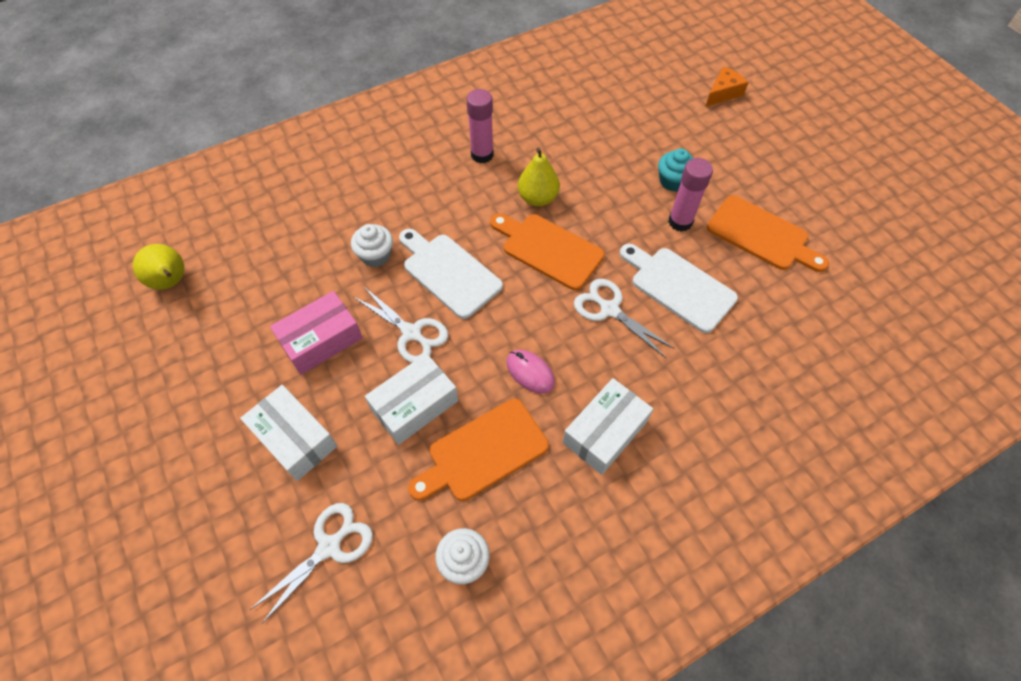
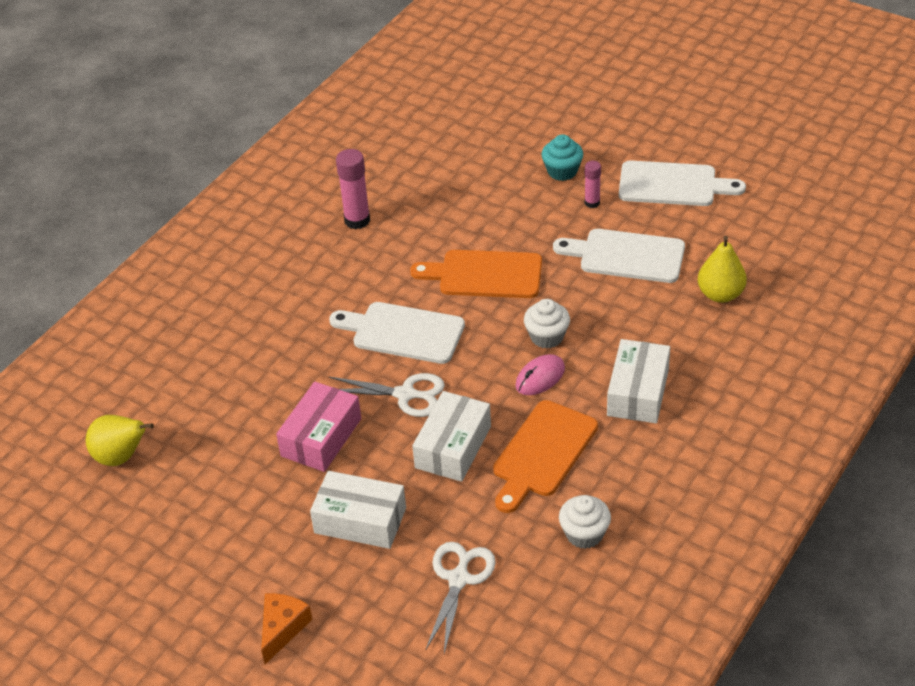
camera: 25 degrees left, 15 degrees down
white cupcake [351,224,393,267] -> white cupcake moved to [524,299,570,349]
pink mouse [506,350,555,394] -> pink mouse turned 60 degrees counterclockwise [515,354,565,395]
yellow pear [518,147,560,206] -> yellow pear moved to [698,236,747,303]
white scissors [574,279,675,358] -> none
pink glue stick [668,158,713,232] -> pink glue stick [585,161,601,208], size x0.60
orange cheese [705,67,749,107] -> orange cheese moved to [261,593,312,664]
orange cutting board [707,195,829,272] -> white cutting board [619,161,746,206]

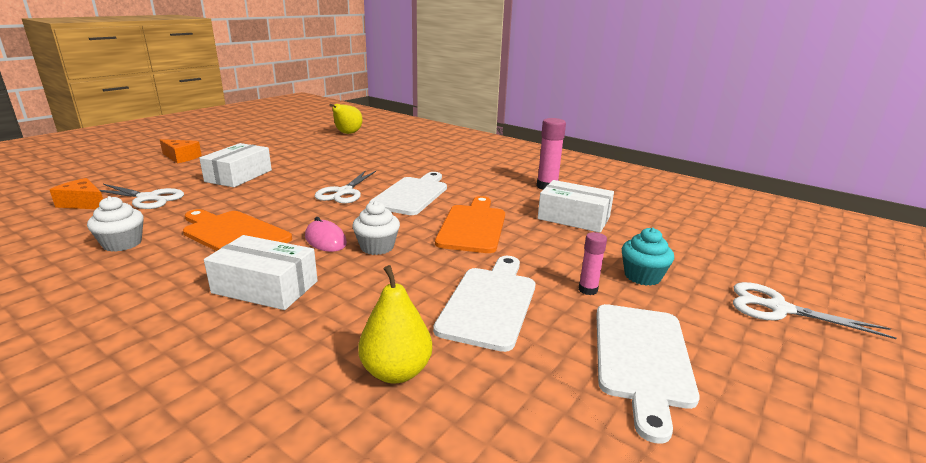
camera: 90 degrees right, 20 degrees down
pink box [276,382,361,472] -> none
white box [412,391,491,482] -> white box moved to [538,180,614,233]
none -> orange cheese [49,178,103,209]
none -> white scissors [733,282,897,339]

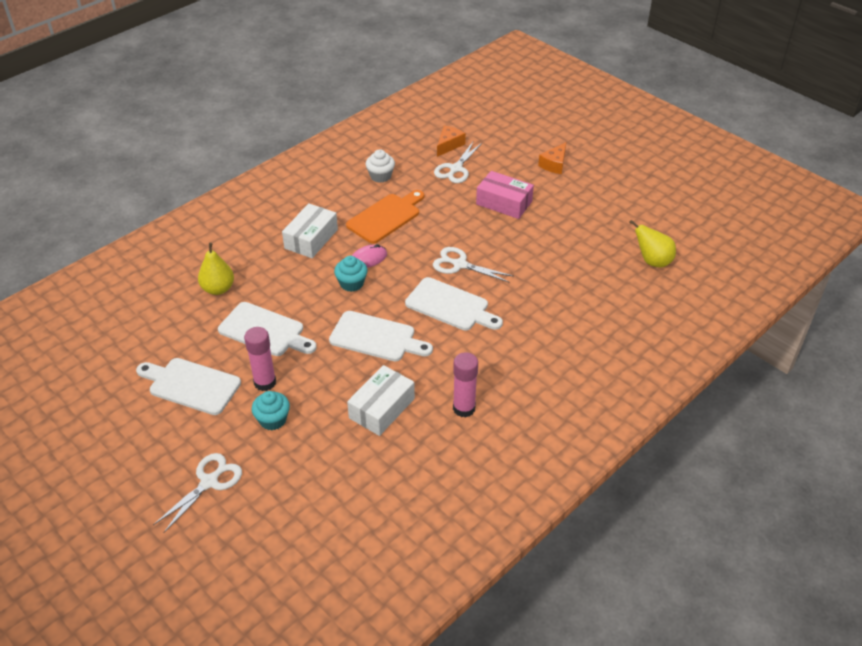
camera: 100 degrees right, 20 degrees up
white box [199,143,272,187] -> pink box [476,171,534,219]
white cupcake [352,201,400,255] -> turquoise cupcake [334,256,368,292]
orange cutting board [435,196,505,253] -> white cutting board [329,311,433,362]
pink glue stick [579,232,607,295] -> pink glue stick [244,327,276,391], size x1.68

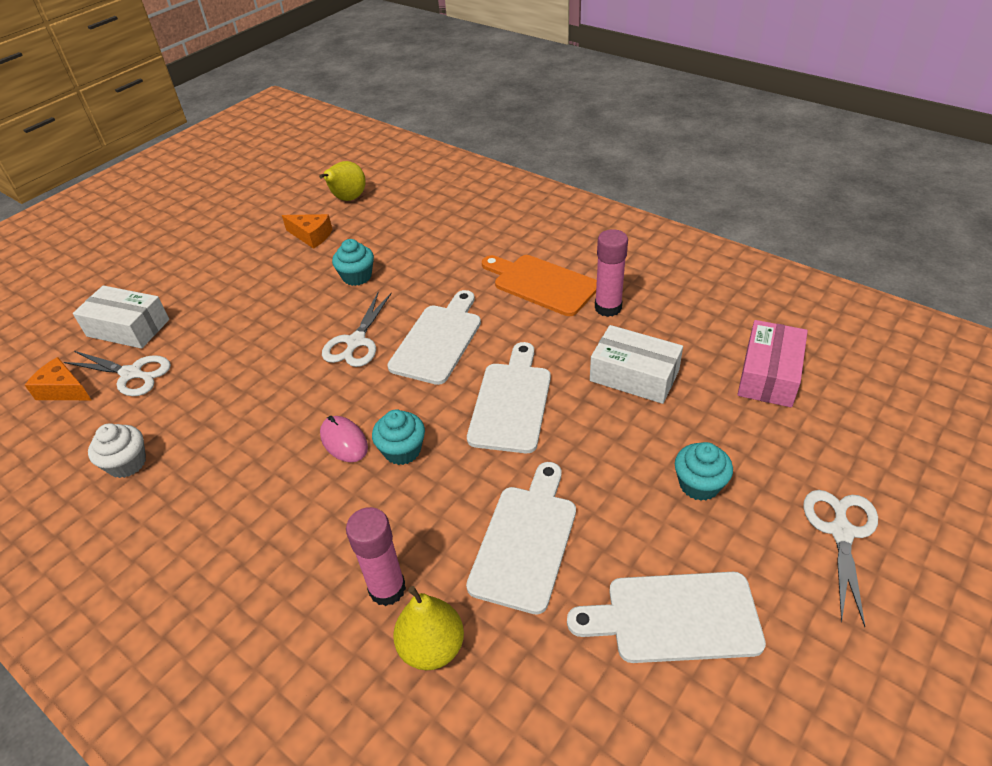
camera: 95 degrees left, 0 degrees up
white cutting board [136,358,241,415] -> white cutting board turned 75 degrees clockwise [567,572,766,663]
white scissors [153,453,242,533] -> white scissors turned 75 degrees clockwise [803,490,878,627]
pink glue stick [244,327,276,391] -> pink glue stick moved to [346,507,406,606]
white box [282,203,338,258] -> white box moved to [73,285,169,349]
orange cutting board [346,190,424,244] -> orange cutting board moved to [482,255,597,316]
pink box [476,171,534,219] -> pink box moved to [737,320,808,407]
orange cheese [538,142,566,174] -> orange cheese moved to [282,214,333,249]
none -> turquoise cupcake [332,239,374,286]

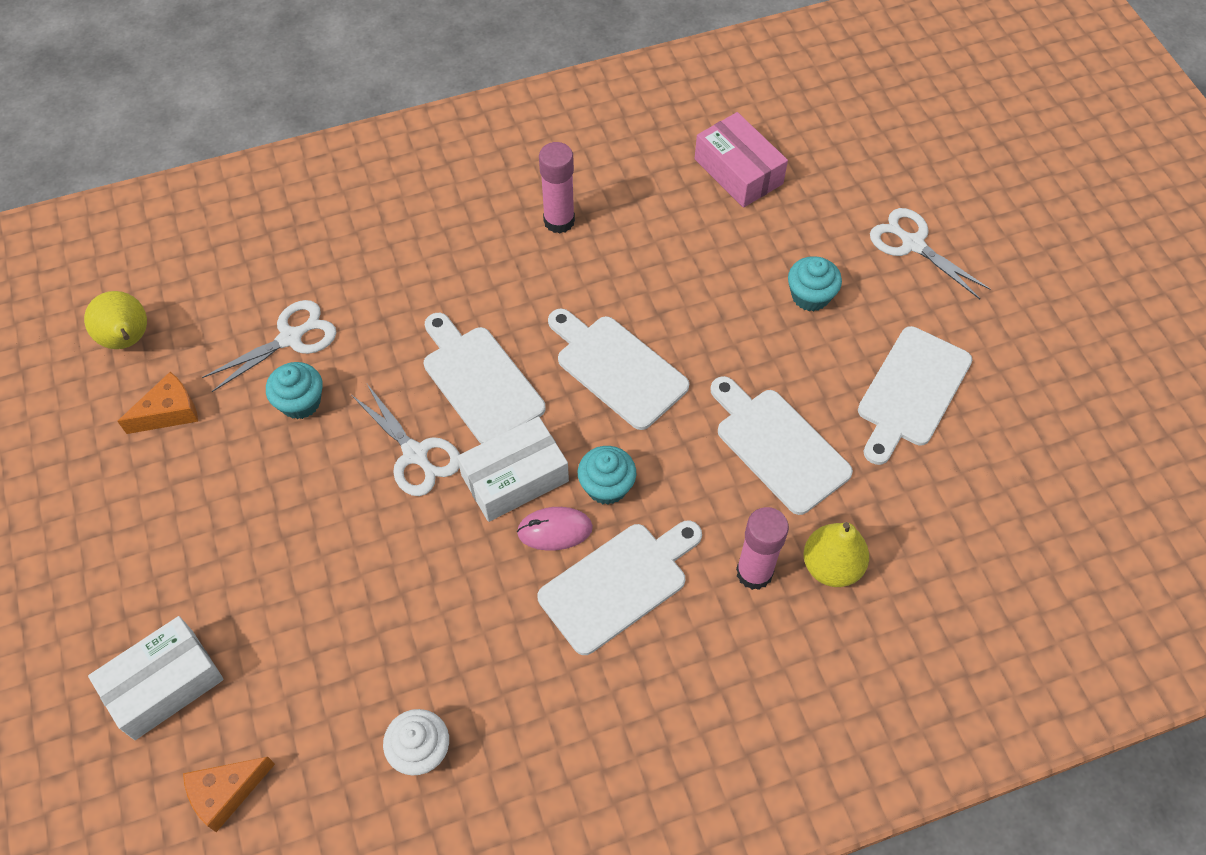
camera: 60 degrees left, 15 degrees up
white scissors [64,351,171,396] -> white scissors moved to [202,300,337,392]
orange cutting board [482,255,597,316] -> none
white box [590,325,683,404] -> white box moved to [457,416,569,522]
none -> white cutting board [537,520,702,655]

